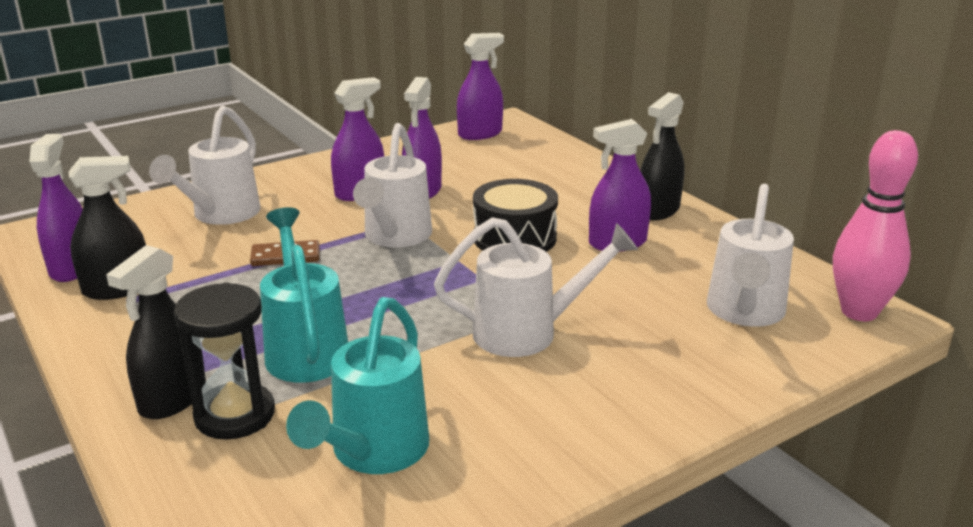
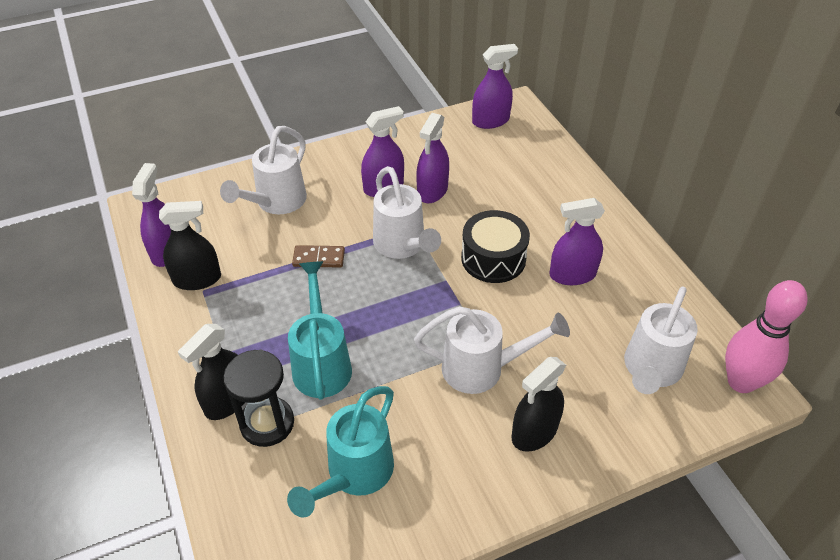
camera: 10 degrees right, 20 degrees up
white watering can [353,123,432,247] -> white watering can turned 45 degrees counterclockwise [373,166,441,259]
black spray bottle [640,92,685,220] -> black spray bottle moved to [512,357,566,452]

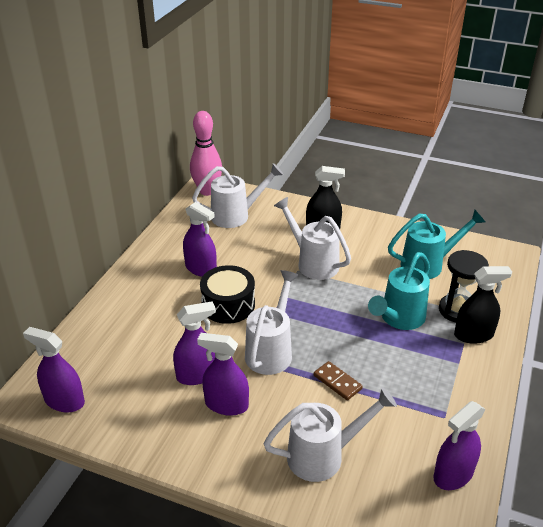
camera: 135 degrees left, 10 degrees down
black spray bottle [159,201,221,290] -> none

